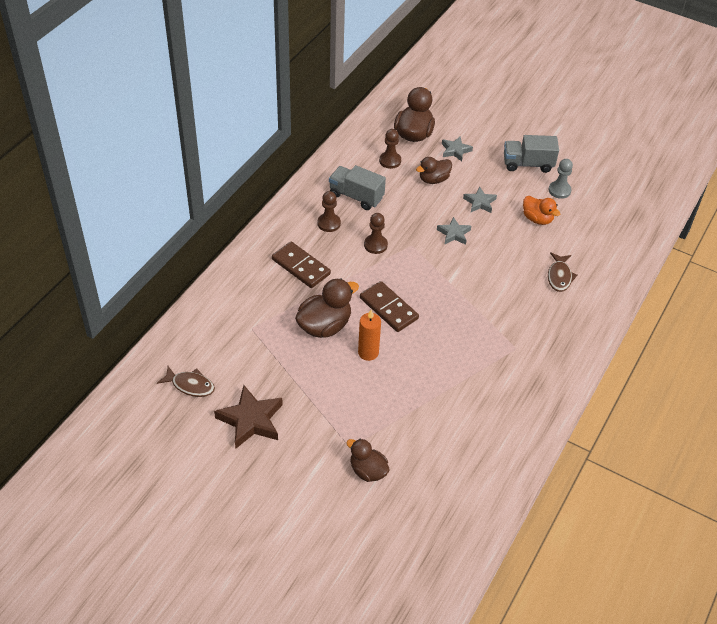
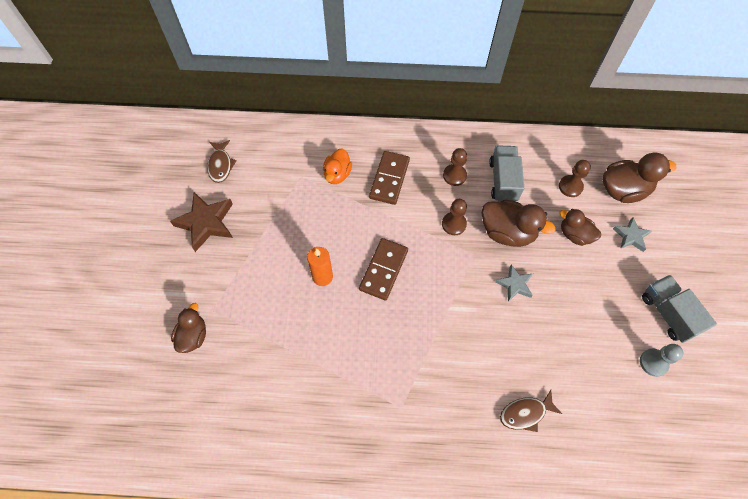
camera: 65 degrees right, 15 degrees up
brown duck [295,278,359,338] -> brown duck moved to [482,199,556,247]
grey star [463,186,497,213] -> none
orange duck [523,196,560,225] -> orange duck moved to [323,148,352,184]

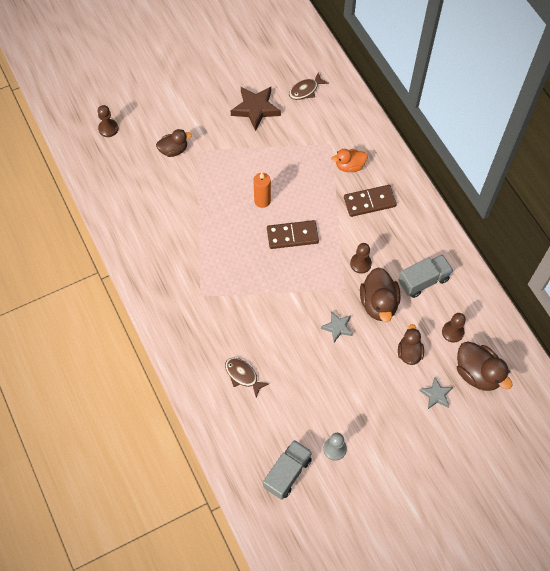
camera: 60 degrees right, 0 degrees up
brown pawn [443,148,467,186] -> brown pawn moved to [98,105,119,137]
grey truck [642,275,717,343] -> grey truck moved to [263,440,312,500]

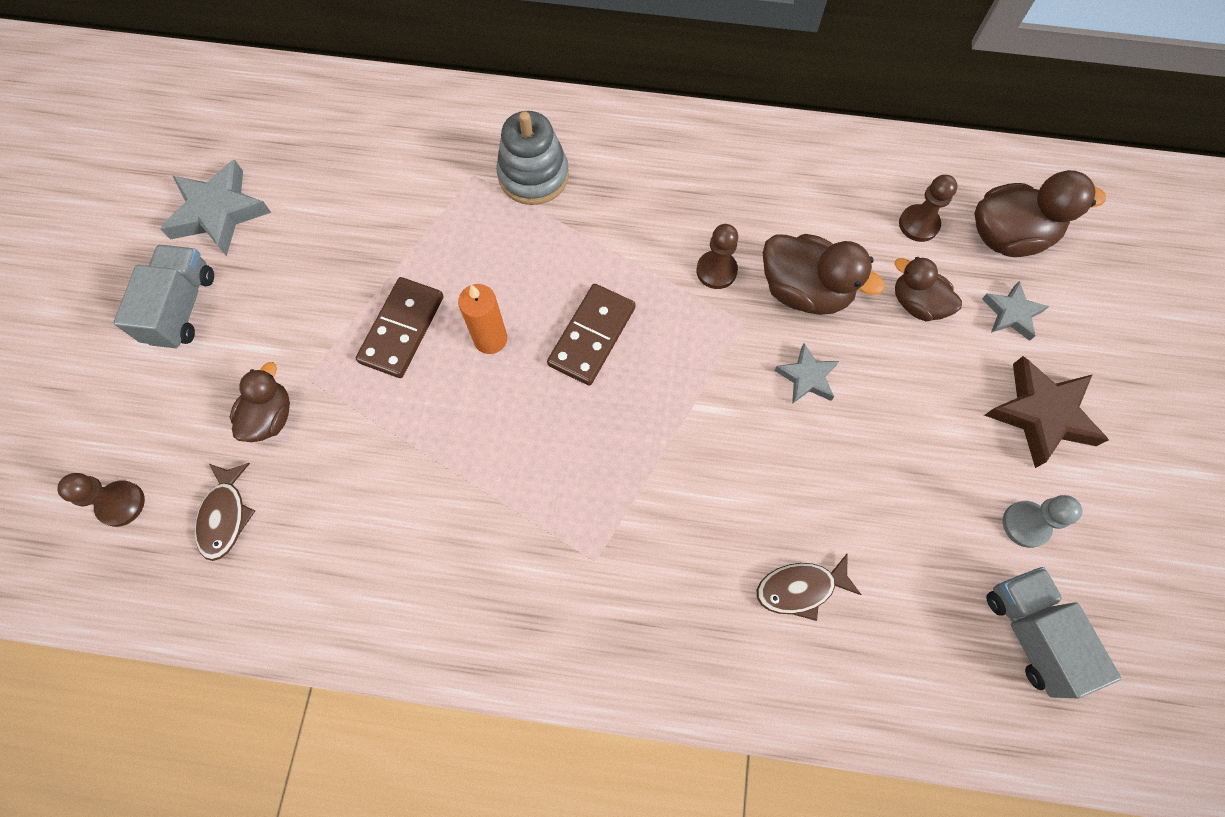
camera: 55 degrees left, 5 degrees up
brown star [231,87,281,131] -> brown star moved to [984,356,1109,468]
brown fish [289,72,329,100] -> brown fish moved to [194,463,255,561]
orange duck [331,149,367,172] -> grey stacking toy [496,111,569,205]
brown domino [344,185,397,217] -> brown domino moved to [356,277,444,378]
grey truck [399,254,453,298] -> grey truck moved to [114,245,214,348]
none -> grey star [160,159,271,256]

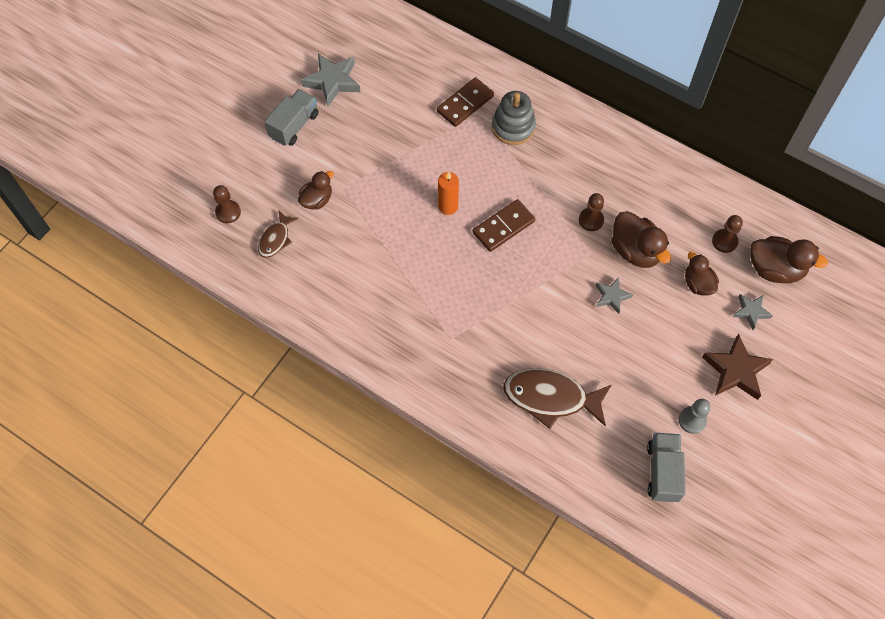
camera: 25 degrees right, 5 degrees down
brown domino [356,277,444,378] -> brown domino moved to [437,77,494,127]
brown fish [757,553,861,621] -> brown fish [503,368,611,429], size x1.82

